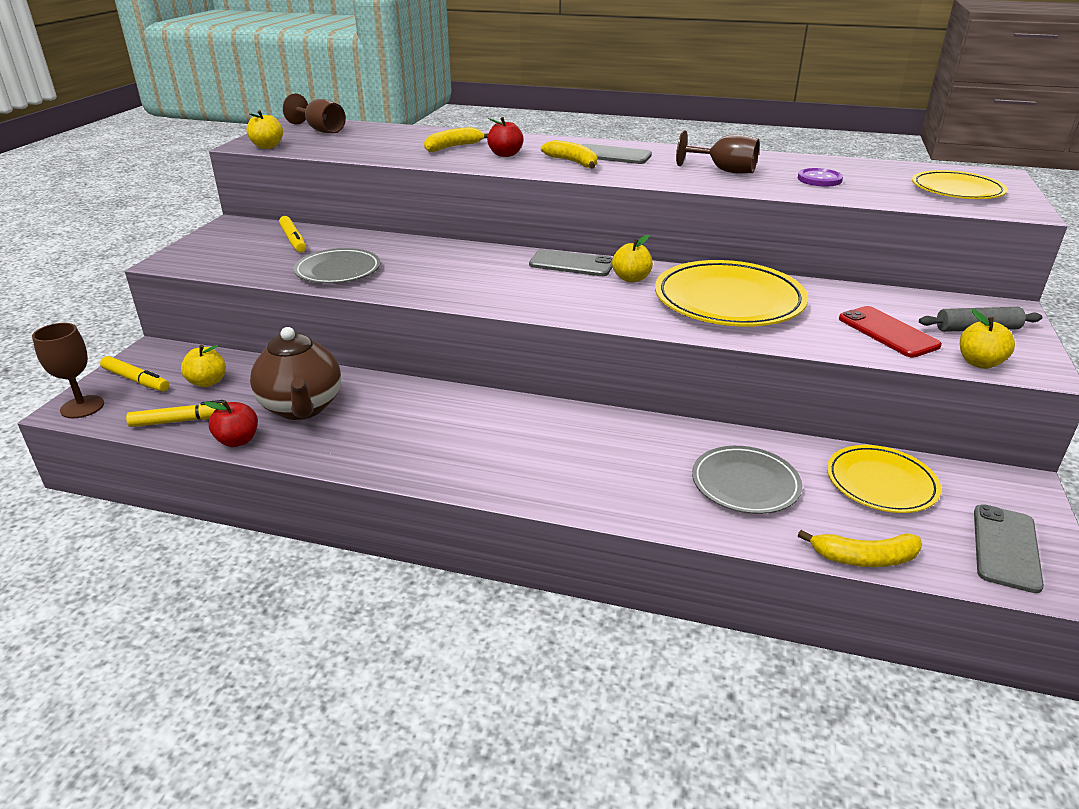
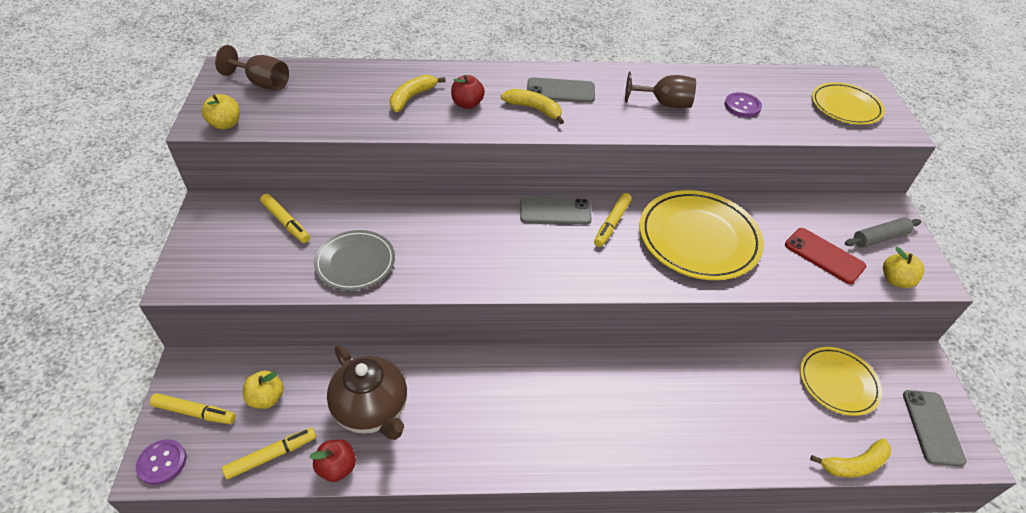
camera: 20 degrees left, 15 degrees up
brown goblet [32,323,104,418] -> purple button [136,439,186,485]
yellow apple [612,235,653,283] -> yellow marker [594,193,632,247]
grey plate [692,446,802,514] -> none

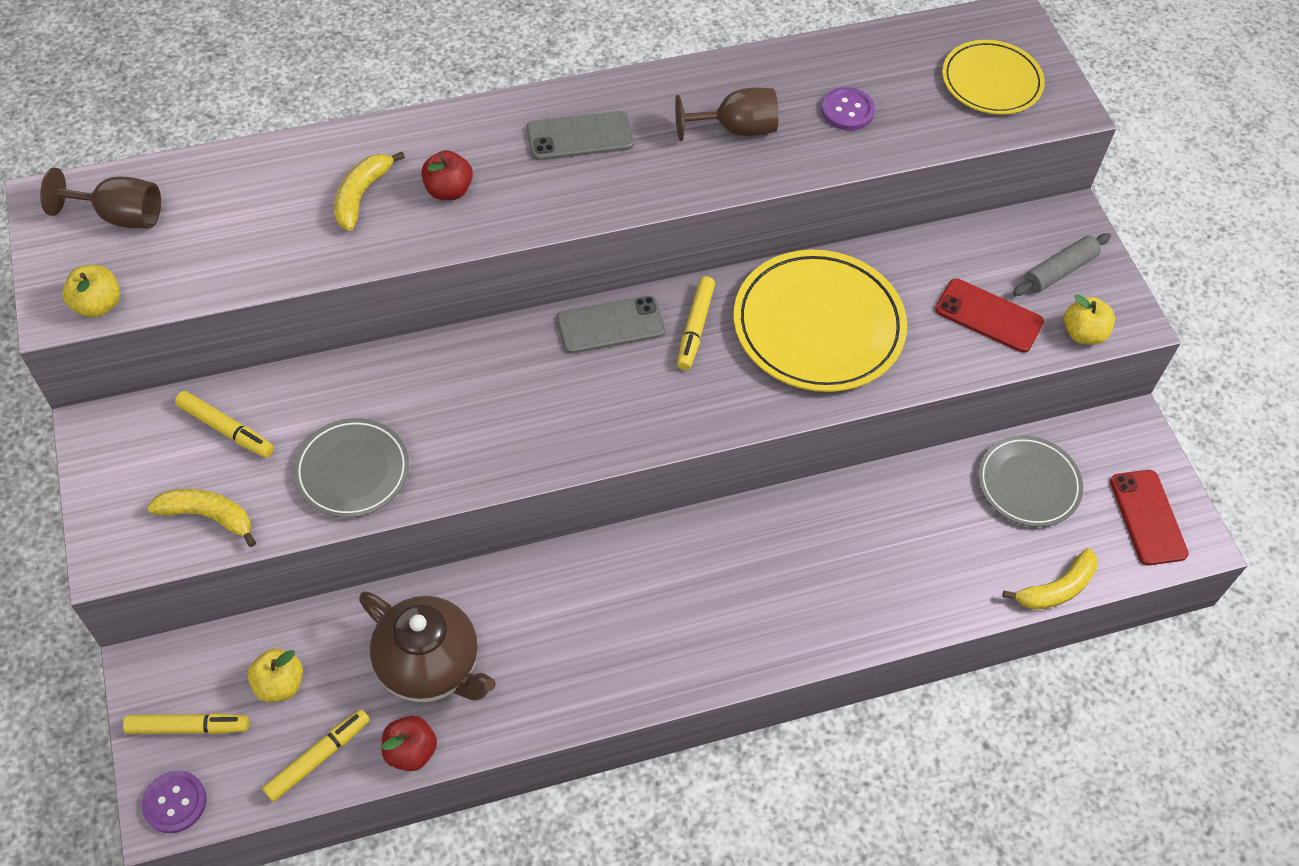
camera: 15 degrees left, 10 degrees up
yellow banana [501,89,564,124] -> yellow banana moved to [147,489,256,547]
yellow plate [800,347,882,416] -> grey plate [978,435,1083,527]
grey phone [903,390,967,467] -> red phone [1110,470,1189,565]

